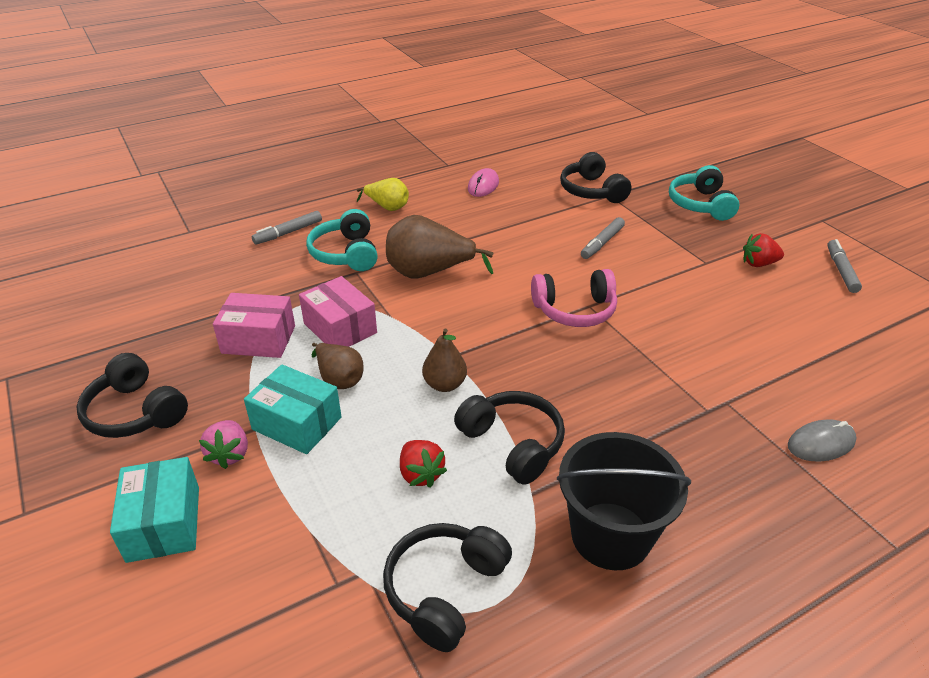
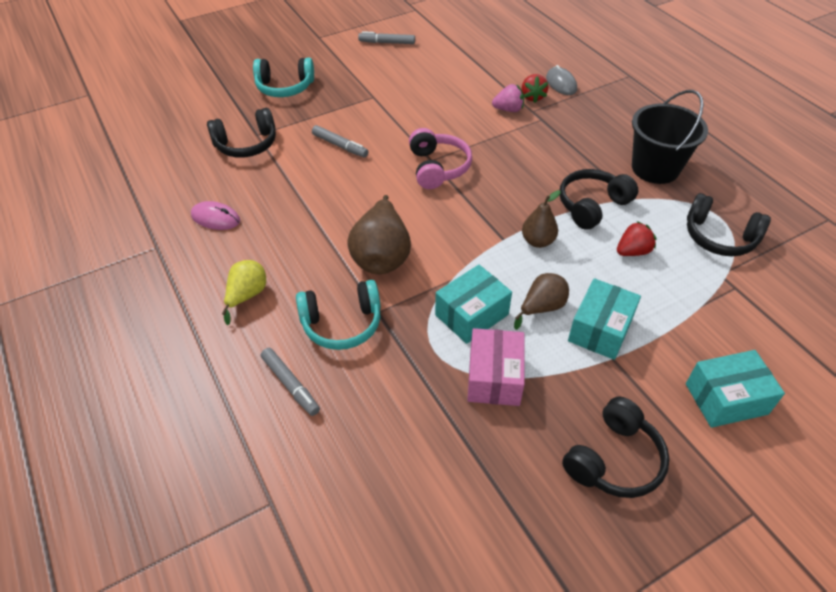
camera: 90 degrees left, 10 degrees up
pink strawberry [199,420,248,469] -> pink strawberry moved to [492,84,524,112]
pink box [299,276,377,347] -> turquoise box [435,265,512,344]
red strawberry [743,233,784,267] -> red strawberry moved to [521,74,549,103]

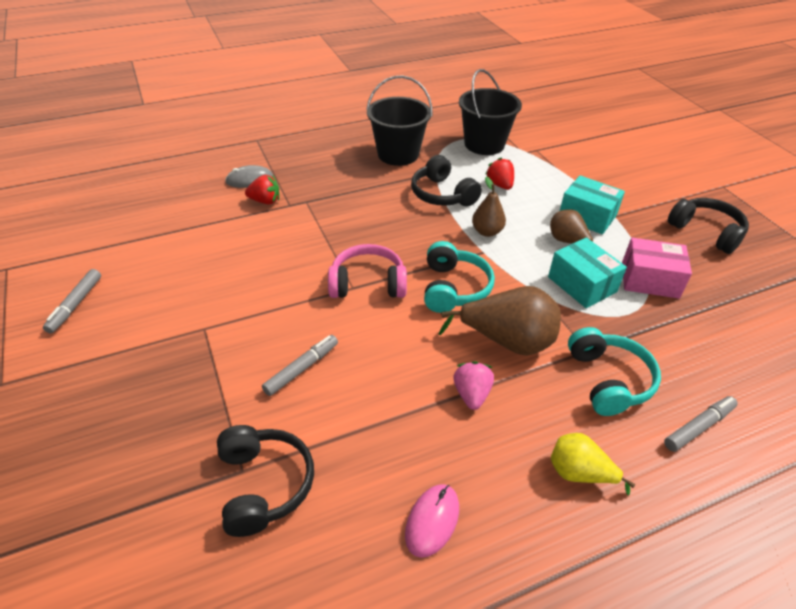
camera: 85 degrees left, 5 degrees down
turquoise headphones [253,58,314,97] -> turquoise headphones moved to [424,241,495,313]
pink strawberry [492,84,524,112] -> pink strawberry moved to [453,361,494,410]
turquoise box [686,350,785,428] -> none
black headphones [687,193,771,256] -> black bucket [459,69,522,155]

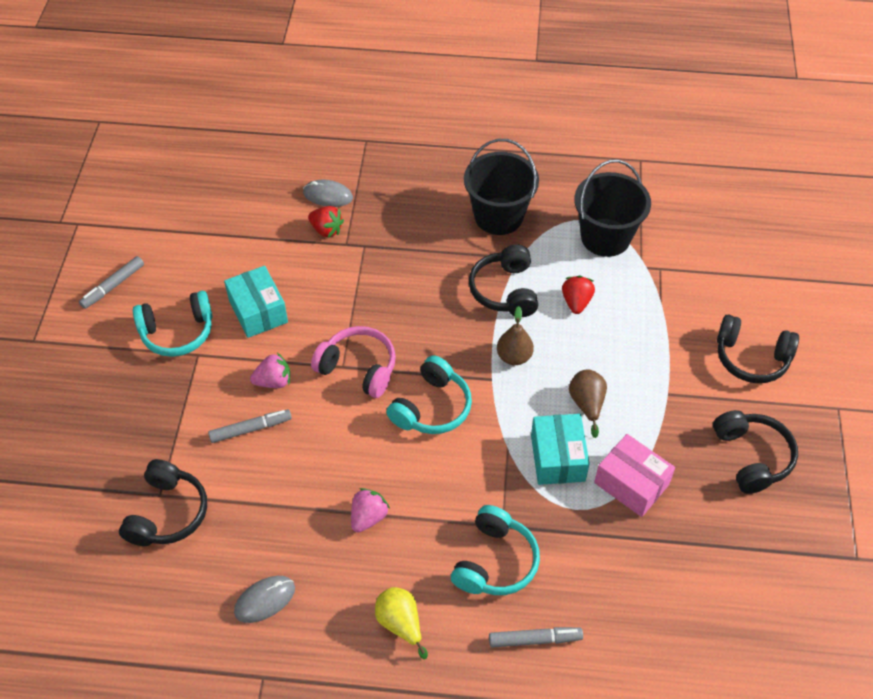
camera: 30 degrees right, 10 degrees up
pink mouse [405,484,459,558] -> grey mouse [234,576,295,623]
brown pear [439,286,561,356] -> none
turquoise box [560,175,625,234] -> turquoise box moved to [224,266,288,338]
none -> turquoise headphones [133,291,212,357]
none -> pink strawberry [250,353,290,388]
none -> black headphones [717,314,799,383]

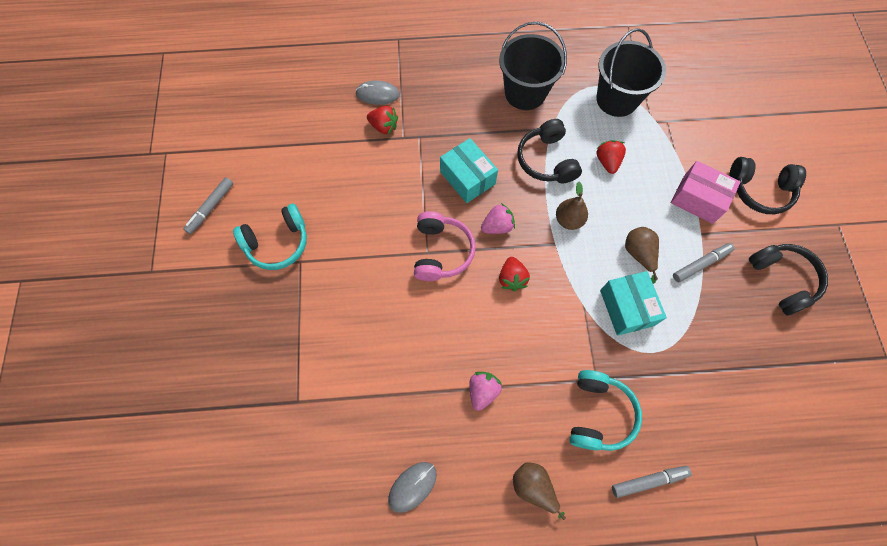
camera: 10 degrees left, 15 degrees up
black headphones [119,459,207,546] -> none
grey marker [208,409,292,443] -> grey marker moved to [673,243,735,282]
turquoise box [224,266,288,338] -> turquoise box moved to [440,138,498,203]
pink strawberry [250,353,290,388] -> pink strawberry moved to [481,203,515,234]
pink headphones [311,326,396,398] -> pink headphones turned 75 degrees clockwise [414,211,476,281]
yellow pear [375,587,428,659] -> brown pear [513,462,566,520]
turquoise headphones [386,355,472,434] -> red strawberry [499,257,530,291]
pink box [594,434,675,517] -> pink box moved to [671,161,741,224]

